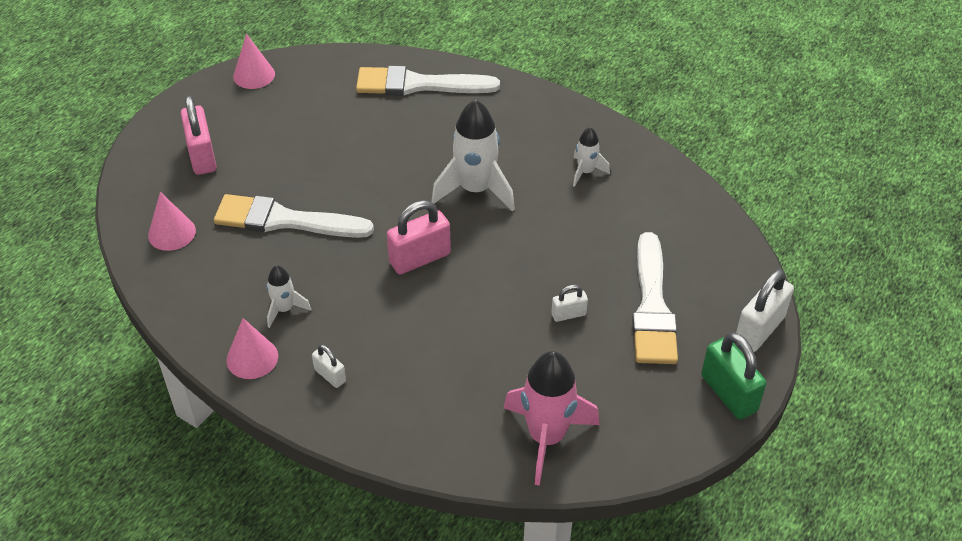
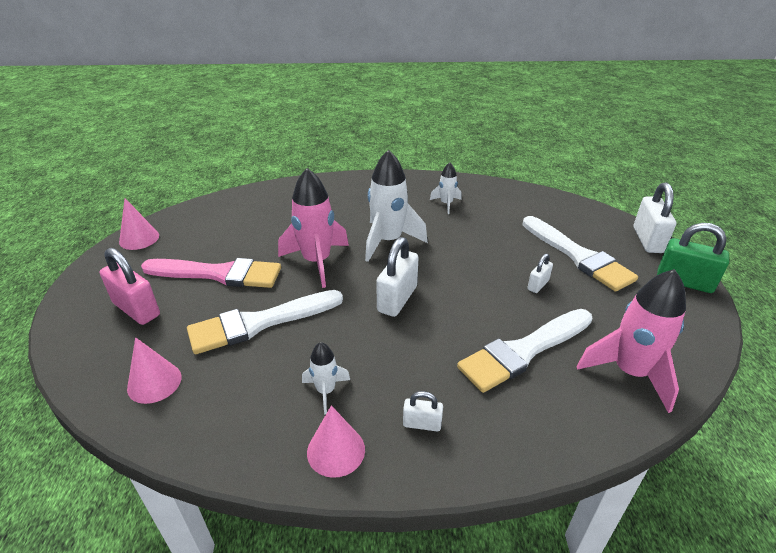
camera: 35 degrees left, 10 degrees down
white brush [356,66,500,96] -> white brush moved to [457,309,593,393]
pink padlock [387,200,451,274] -> white padlock [376,237,419,317]
none -> pink brush [141,258,281,288]
none -> pink rocket [278,168,349,288]

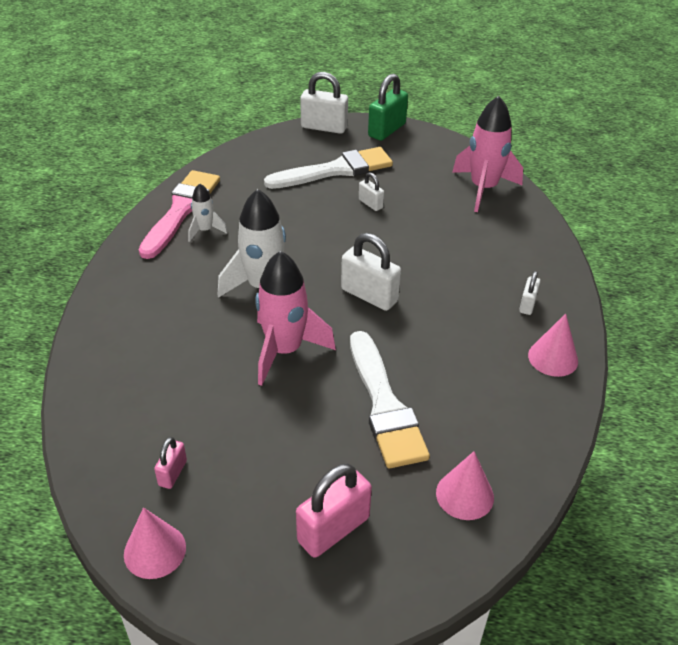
camera: 80 degrees left, 5 degrees up
pink brush [141,258,281,288] -> pink brush moved to [139,170,220,259]
white rocket [302,342,350,415] -> none
white brush [457,309,593,393] -> none
none -> pink padlock [154,437,187,489]

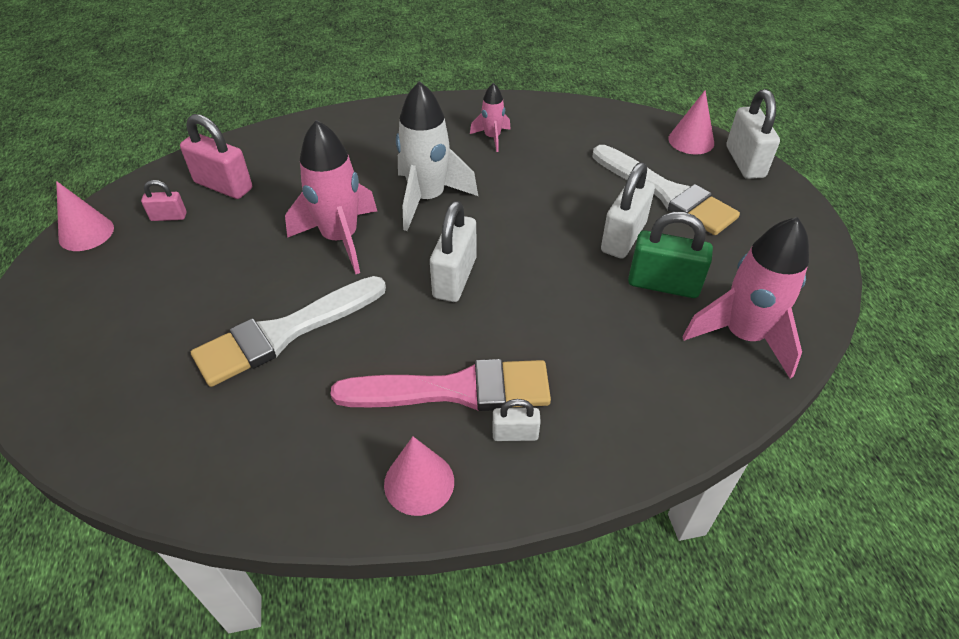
camera: 70 degrees right, 5 degrees up
pink brush [139,170,220,259] -> pink brush moved to [331,359,551,411]
white rocket [188,183,228,242] -> pink rocket [470,83,511,152]
pink padlock [296,464,372,558] -> pink padlock moved to [180,114,252,199]
white padlock [359,172,384,211] -> white padlock [601,162,655,259], size x1.85
green padlock [368,74,408,141] -> green padlock moved to [628,212,713,298]
pink cone [436,451,494,520] -> pink cone moved to [668,91,714,154]

